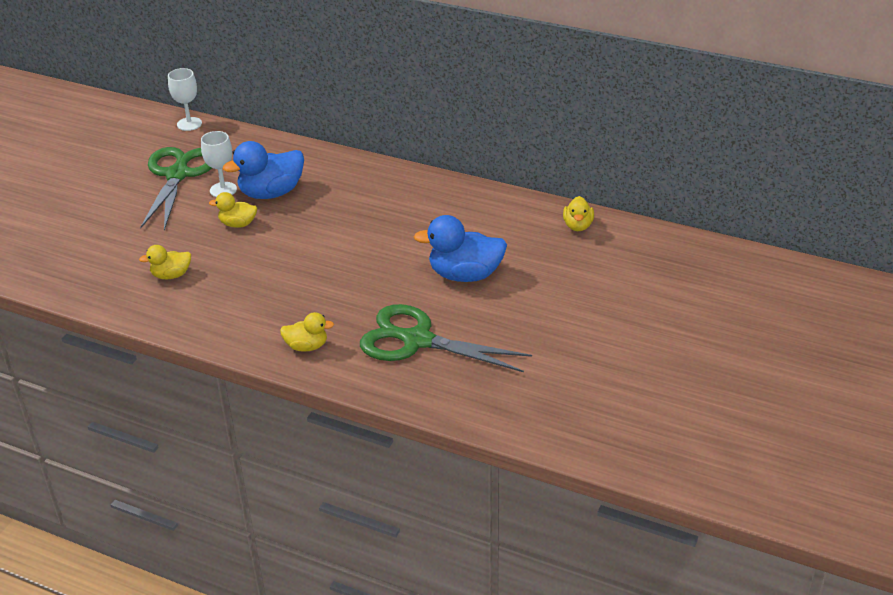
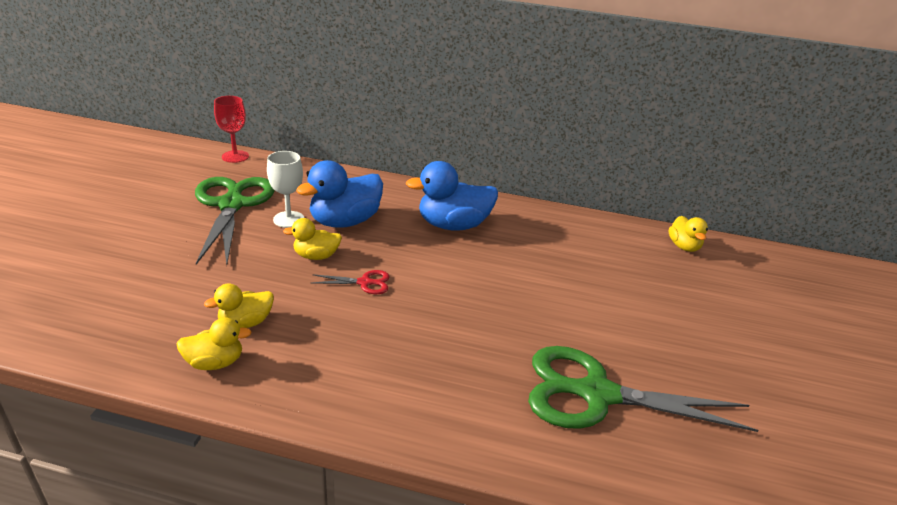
camera: 15 degrees left, 5 degrees down
white goblet [168,68,202,131] -> red goblet [214,96,249,163]
yellow duck [280,312,334,352] -> yellow duck moved to [176,317,252,370]
blue duck [414,215,507,282] -> blue duck moved to [406,161,498,231]
none -> red scissors [312,270,390,294]

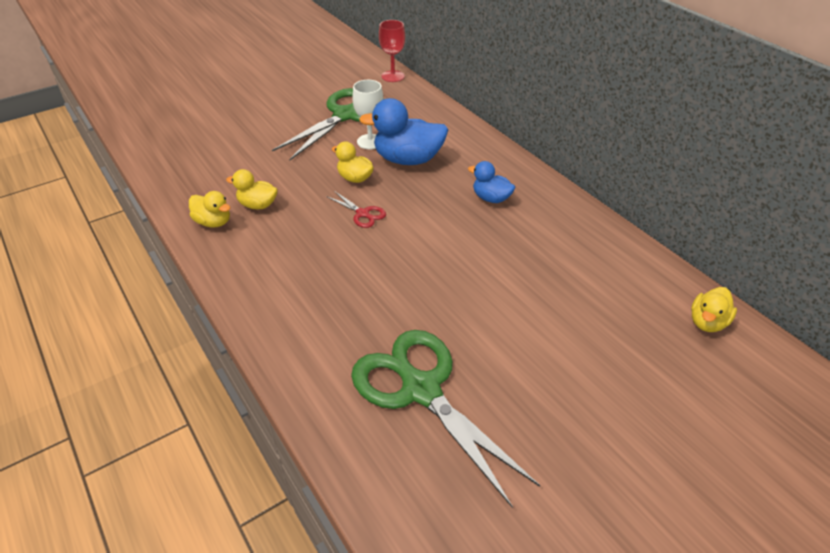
camera: 45 degrees right, 10 degrees up
blue duck [406,161,498,231] -> blue duck [468,161,515,203], size x0.56

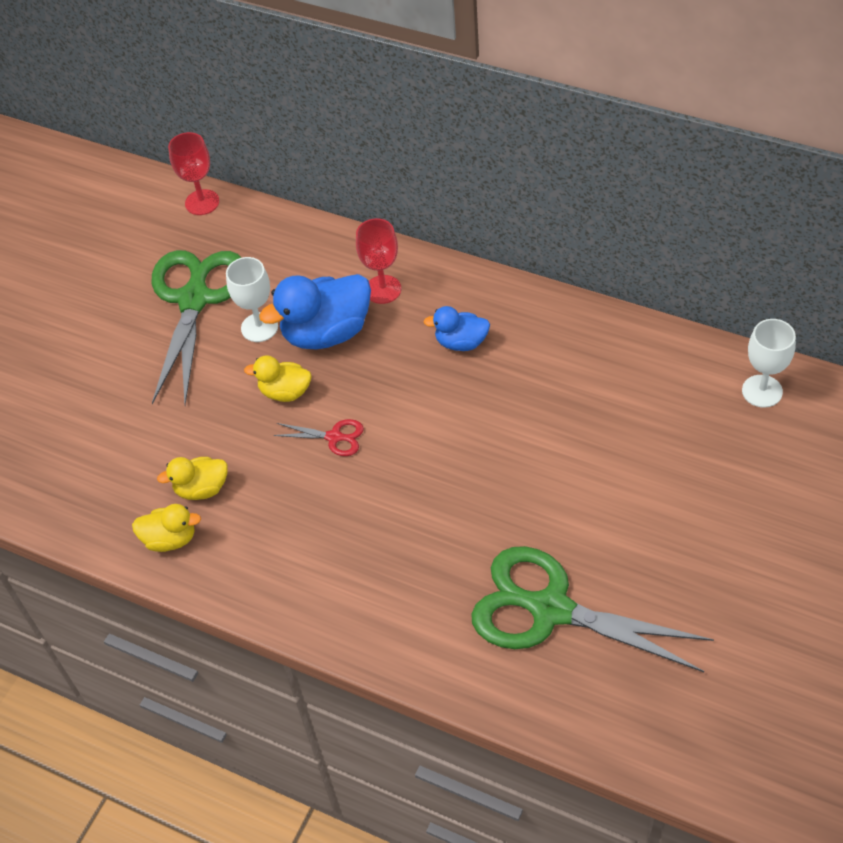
camera: 25 degrees left, 10 degrees up
yellow duck [691,287,737,332] -> white goblet [742,319,796,408]
none -> red goblet [356,218,401,304]

